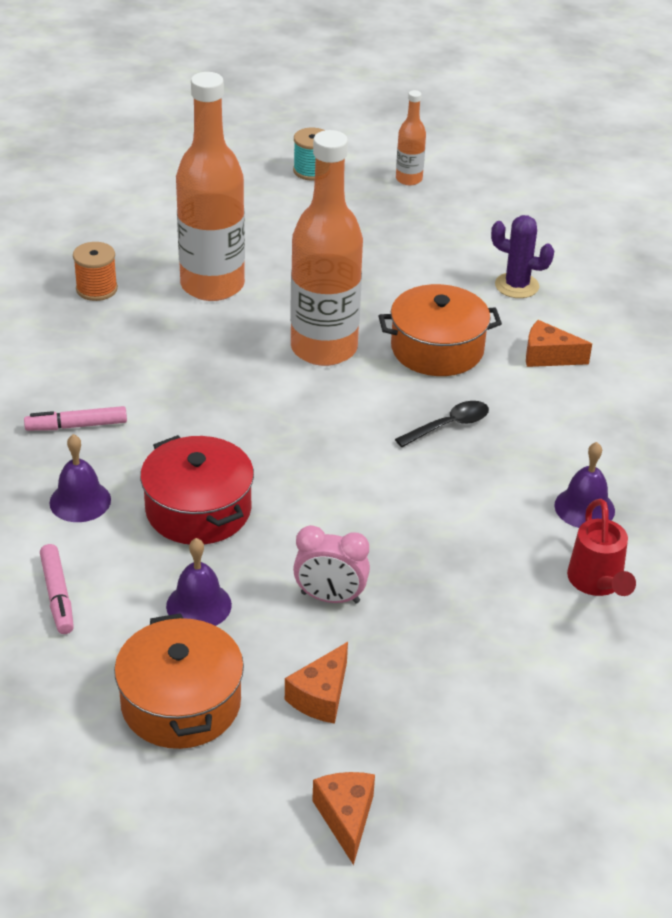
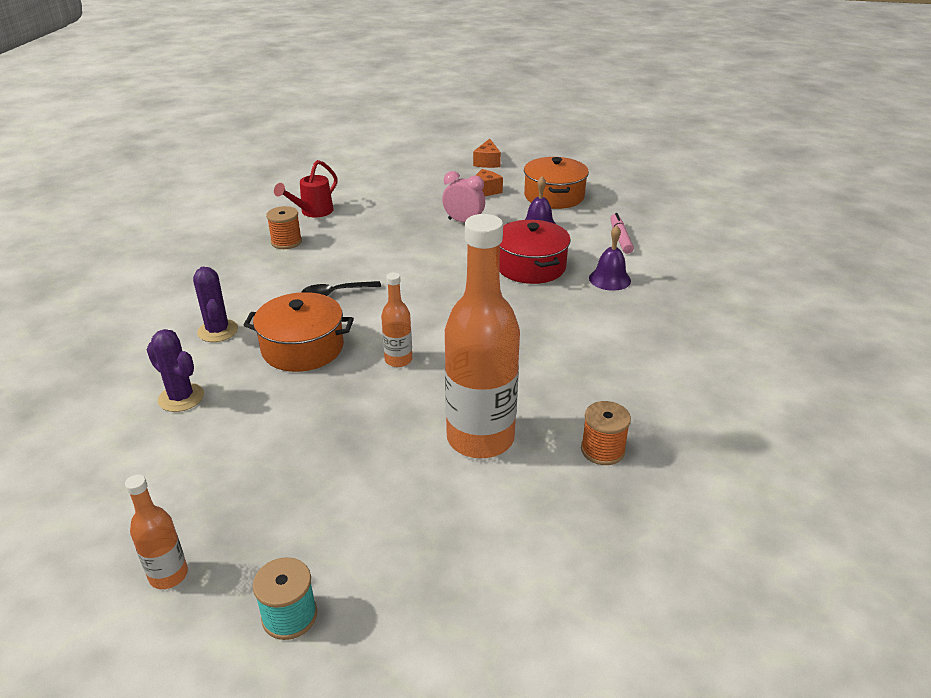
camera: 165 degrees left, 5 degrees down
pink marker [24,406,127,431] -> none
orange bottle [290,130,363,366] -> orange bottle [381,272,412,367], size x0.46
orange cheese [526,320,592,367] -> purple cactus [193,267,238,342]
purple bell [554,442,615,528] -> orange spool [266,206,302,249]
red watering can [567,499,636,596] -> red watering can turned 150 degrees counterclockwise [274,160,338,217]

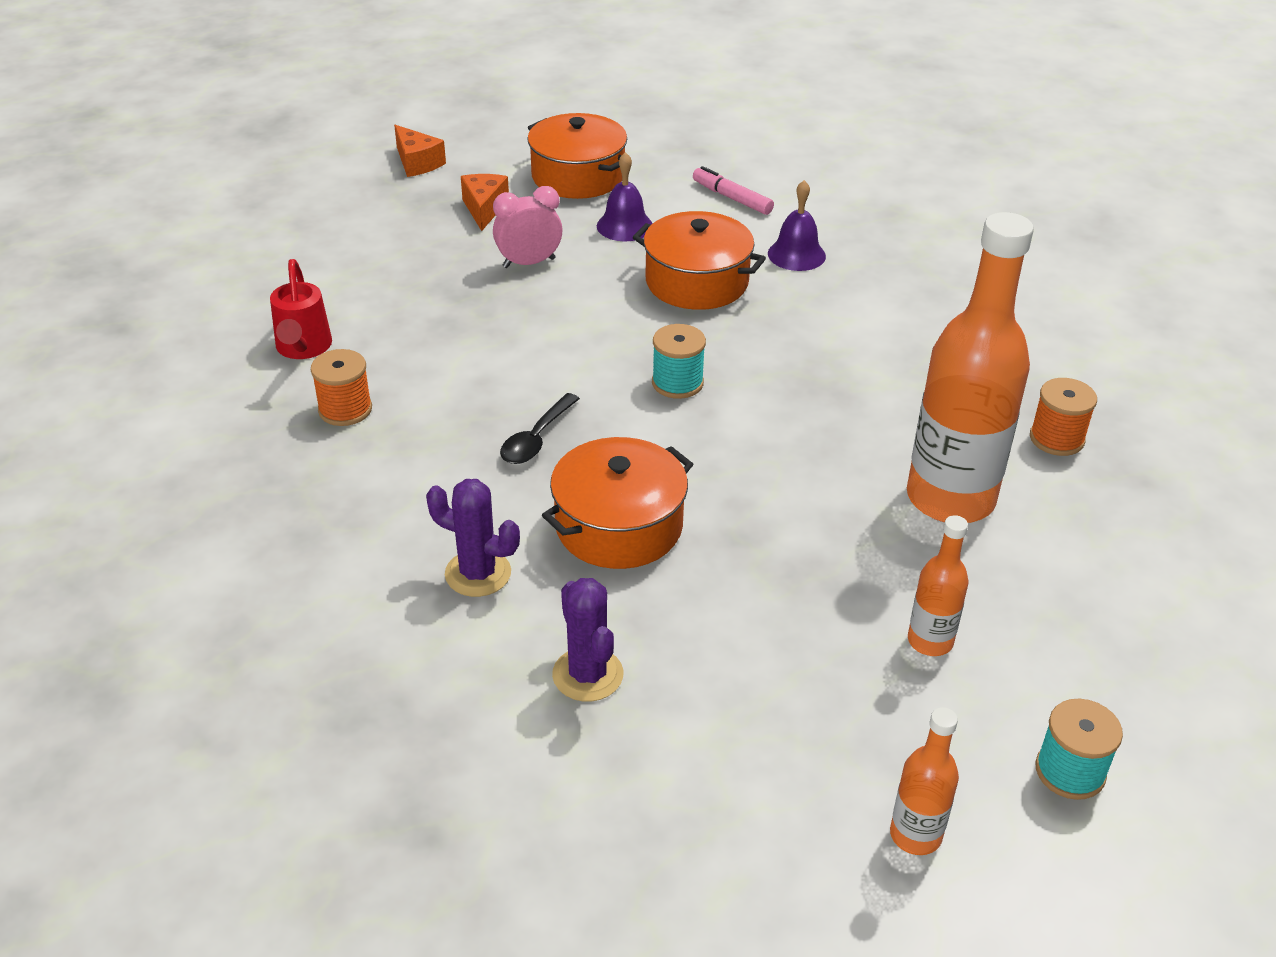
camera: 45 degrees left, 5 degrees up
purple cactus [146,329,204,412] -> purple cactus turned 75 degrees clockwise [552,578,623,702]
orange bottle [381,272,412,367] -> orange bottle moved to [908,515,968,656]
red pot [499,220,571,284] -> orange pot [633,211,766,310]
none -> turquoise spool [652,324,706,399]

